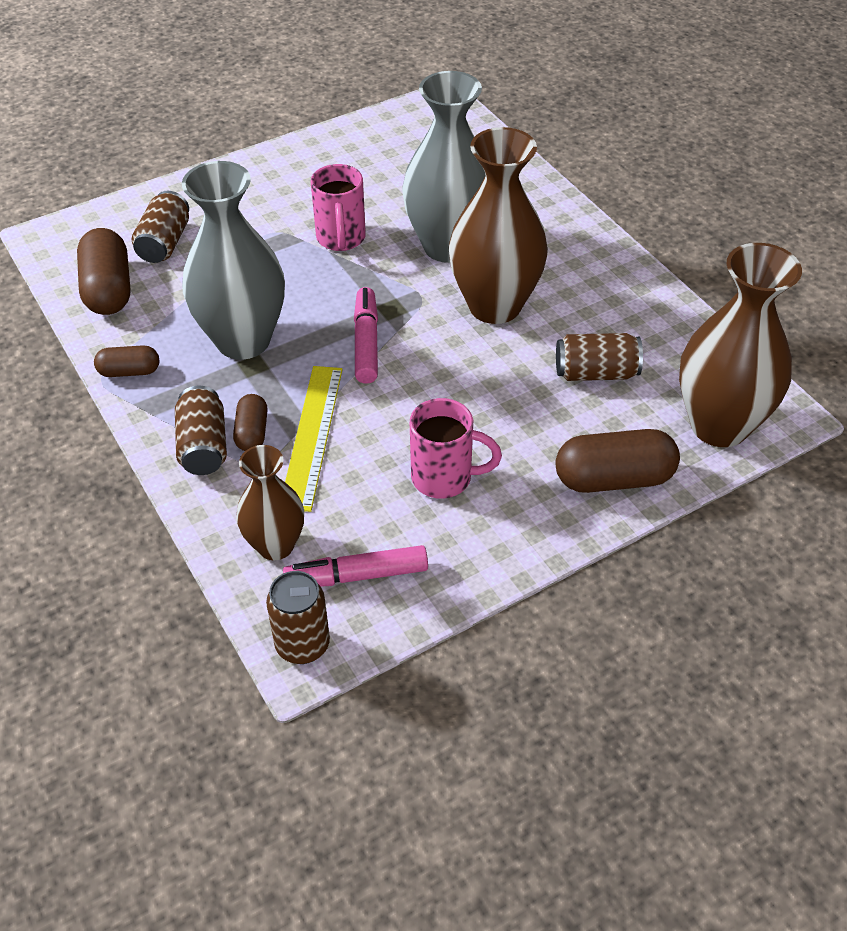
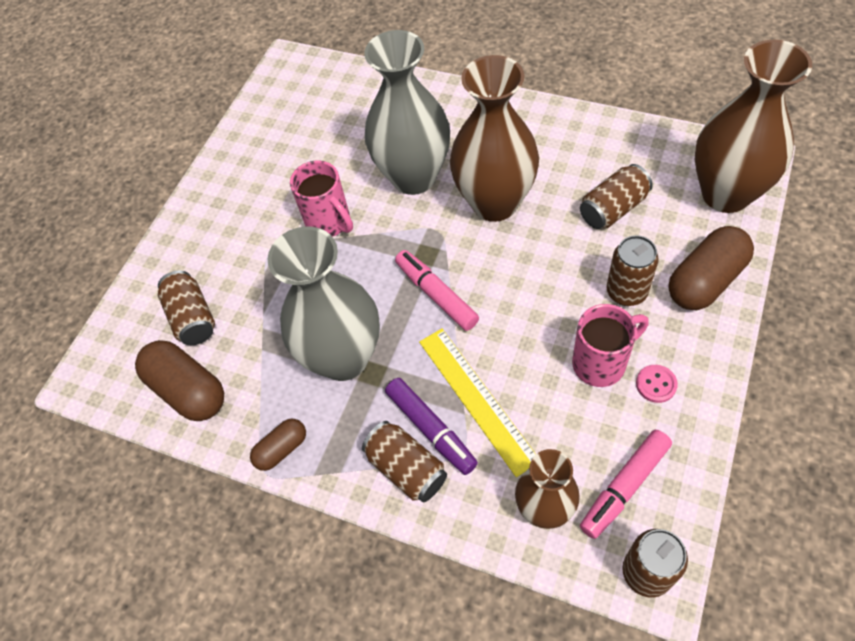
camera: 30 degrees left, 10 degrees up
brown capsule [233,394,268,451] -> purple marker [385,378,478,475]
none -> brown can [607,235,659,306]
none -> pink button [636,365,678,403]

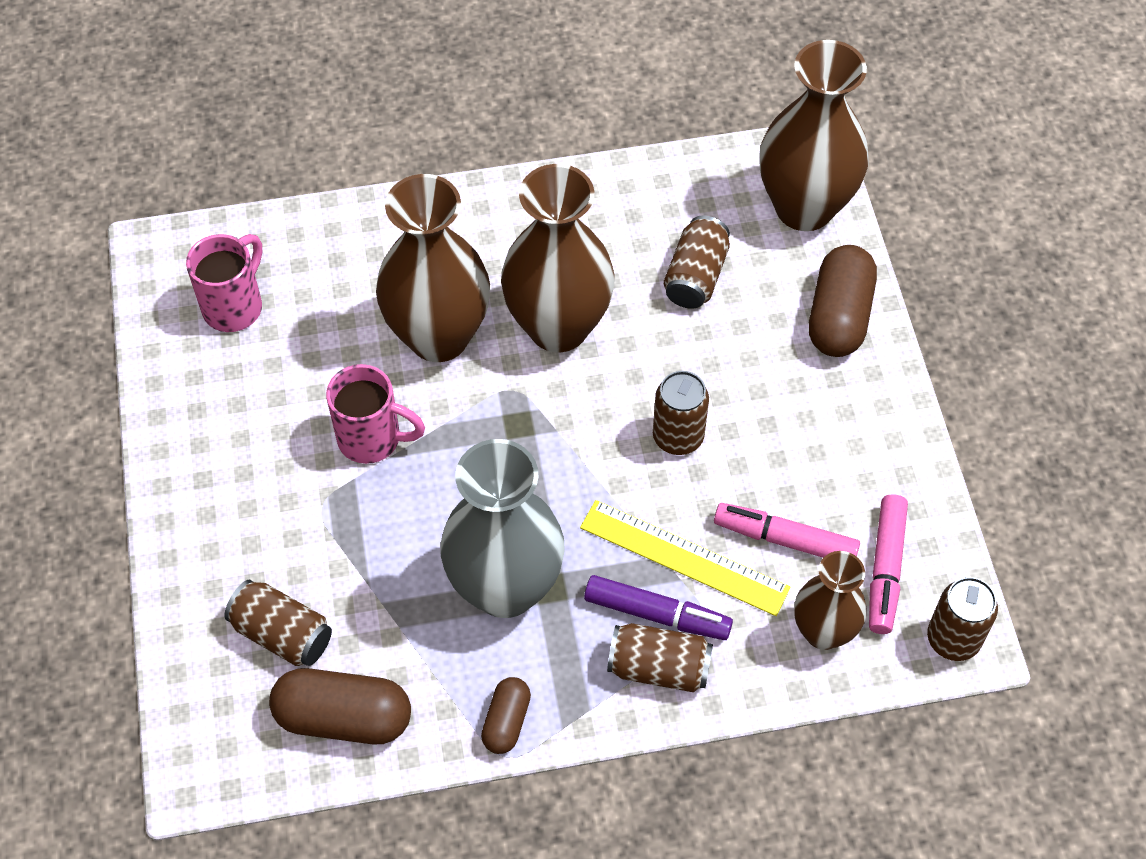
camera: 40 degrees left, 0 degrees up
grey vase [364,30,450,195] -> brown vase [376,174,490,362]
pink marker [395,250,479,331] -> pink marker moved to [714,503,860,558]
pink mug [572,304,649,387] -> pink mug moved to [186,234,262,332]
brown can [607,235,659,306] -> brown can moved to [653,371,709,455]
pink button [636,365,678,403] -> none

